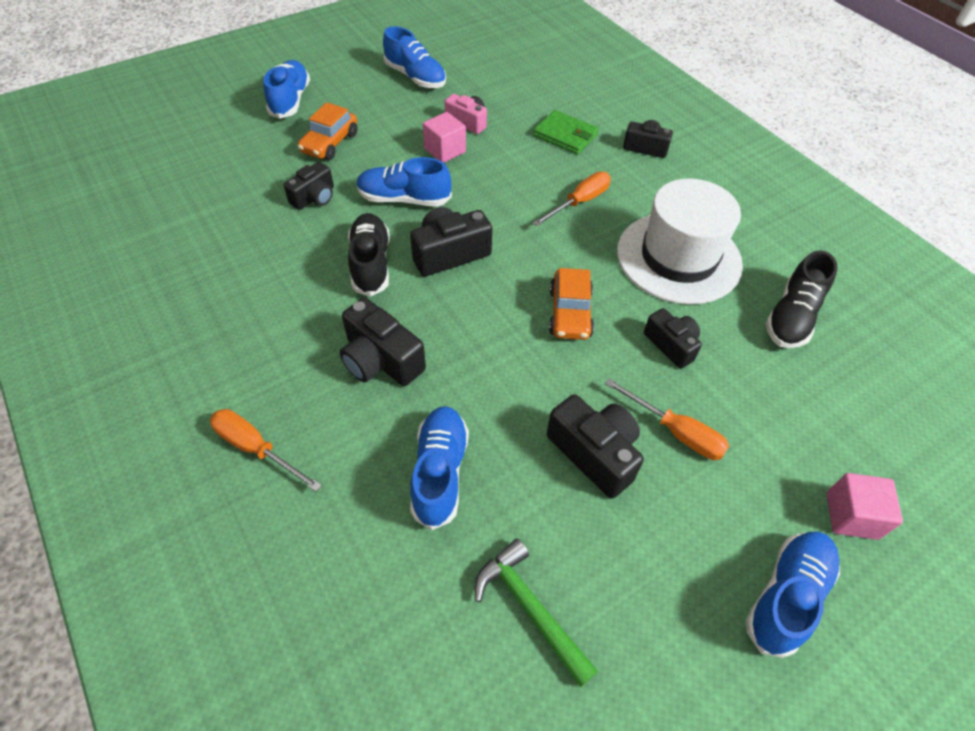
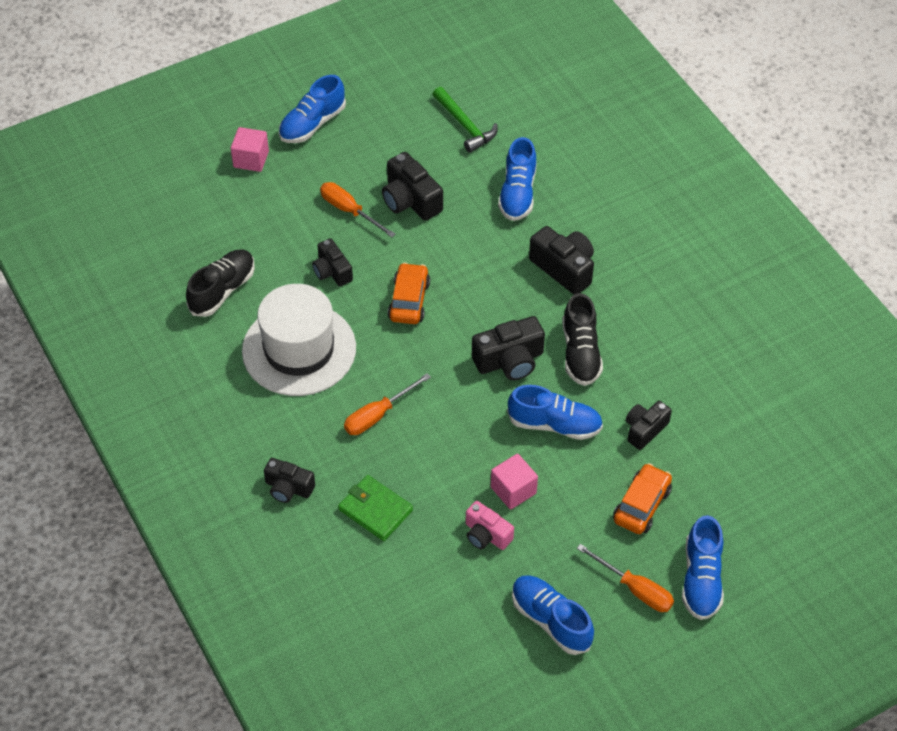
camera: 175 degrees left, 0 degrees up
orange screwdriver [210,409,322,492] -> orange screwdriver moved to [577,544,674,612]

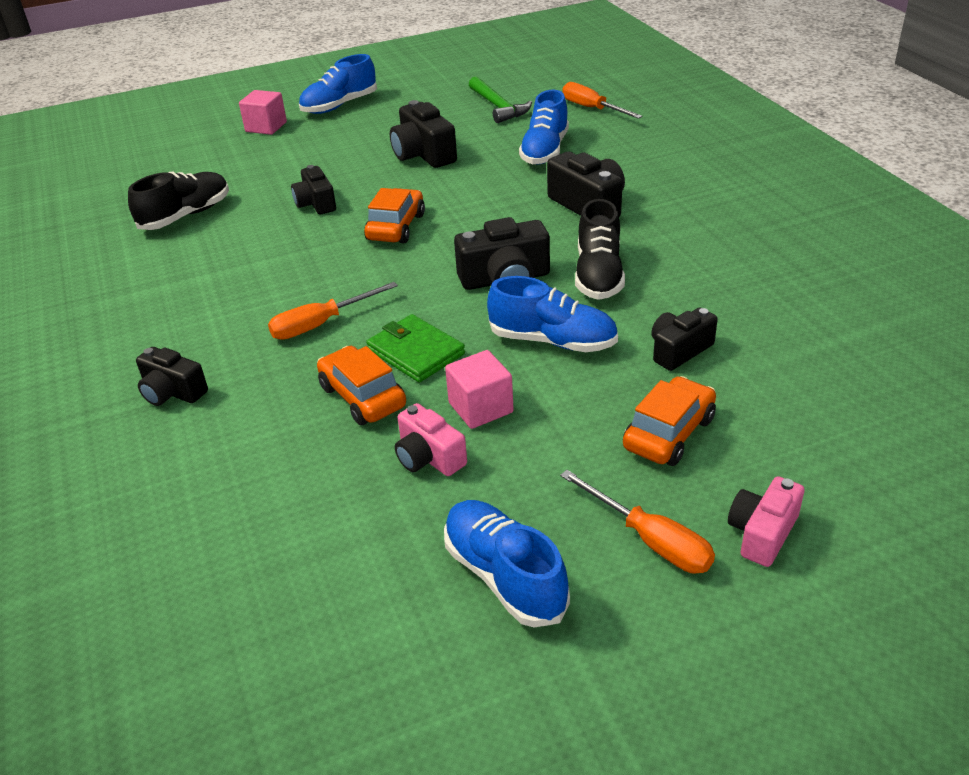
camera: 10 degrees right, 15 degrees down
white hat [242,284,356,396] -> none
orange screwdriver [320,182,396,237] -> orange screwdriver moved to [562,82,643,119]
green wallet [338,475,413,541] -> green wallet moved to [366,314,465,382]
blue shoe [682,515,724,620] -> pink camera [728,476,804,567]
none -> orange car [317,346,406,425]

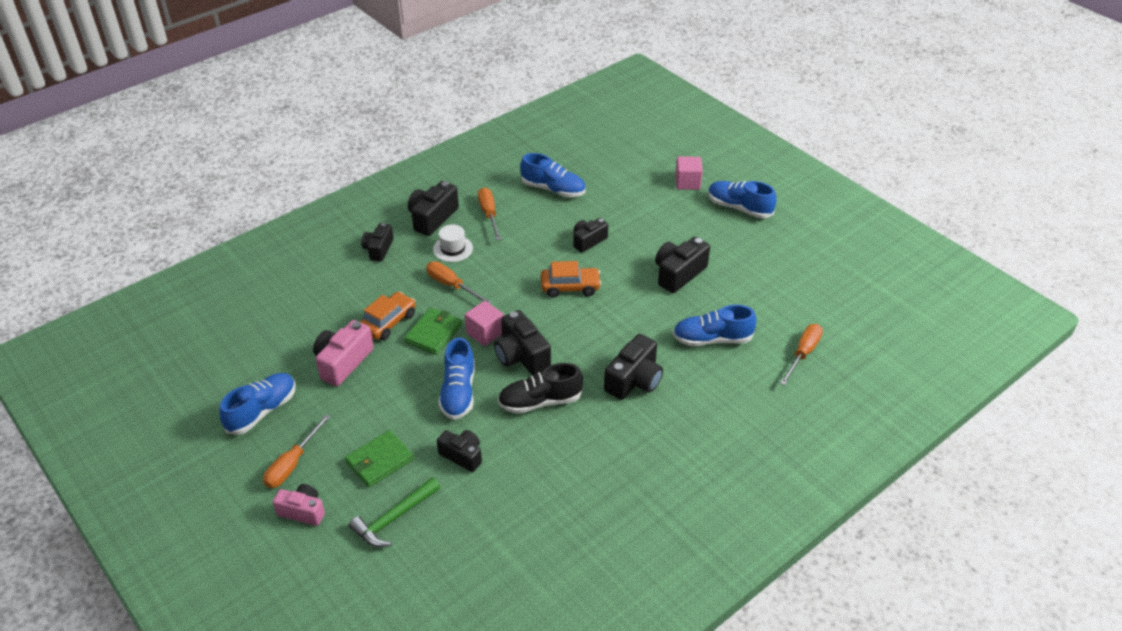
camera: 70 degrees right, 5 degrees up
black shoe [128,171,229,230] -> blue shoe [520,153,586,197]
pink camera [395,403,467,476] -> pink camera [313,320,374,386], size x1.51
pink cube [445,350,514,429] -> pink cube moved to [465,301,504,346]
green hammer [469,76,532,123] -> green hammer moved to [349,477,440,547]
orange car [623,376,716,466] -> green wallet [345,430,414,487]
none -> black camera [408,181,459,236]
none -> white hat [433,224,473,262]
none -> orange screwdriver [478,187,501,240]

